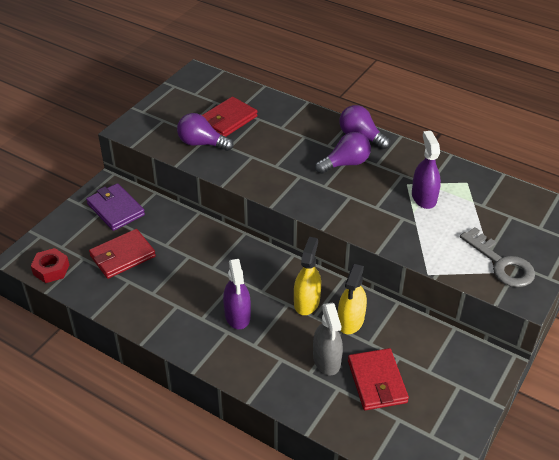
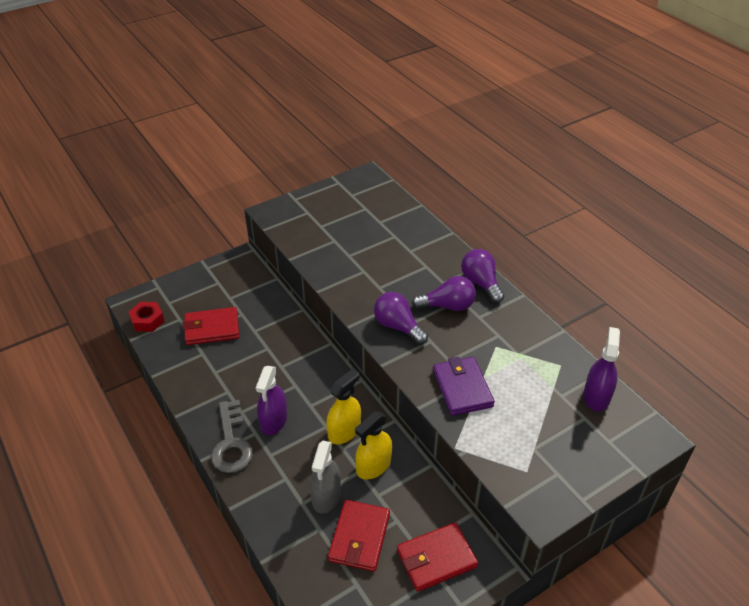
camera: 25 degrees right, 0 degrees up
purple wallet [86,183,145,231] -> purple wallet moved to [433,357,495,416]
purple light bulb [177,113,233,151] -> purple light bulb moved to [374,292,428,345]
red wallet [202,97,258,137] -> red wallet moved to [397,522,478,592]
purple spray bottle [412,131,441,209] -> purple spray bottle moved to [584,327,620,411]
grey key [460,227,535,287] -> grey key moved to [211,400,253,473]

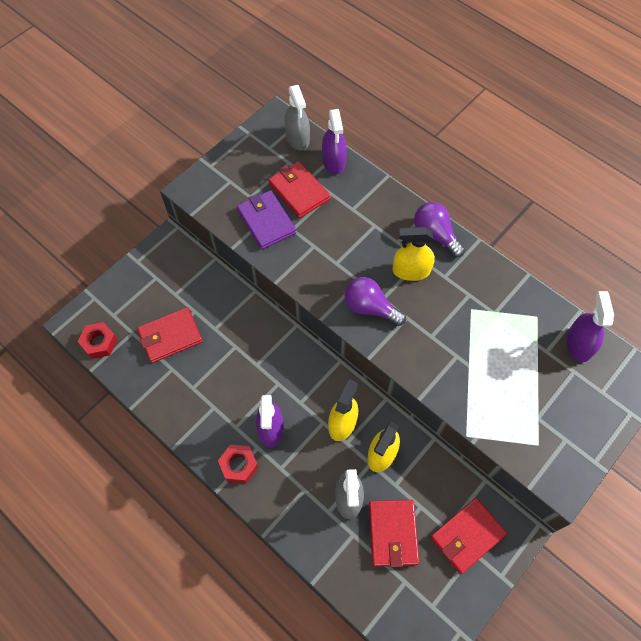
camera: 15 degrees left, 20 degrees up
grey key [211,400,253,473] -> red nut [218,445,258,483]
purple light bulb [412,276,476,311] -> yellow spray bottle [392,227,435,281]
purple wallet [433,357,495,416] -> purple wallet moved to [237,190,296,249]
none -> red wallet [268,161,330,218]
none -> grey spray bottle [284,85,310,151]
none -> purple spray bottle [322,109,347,174]

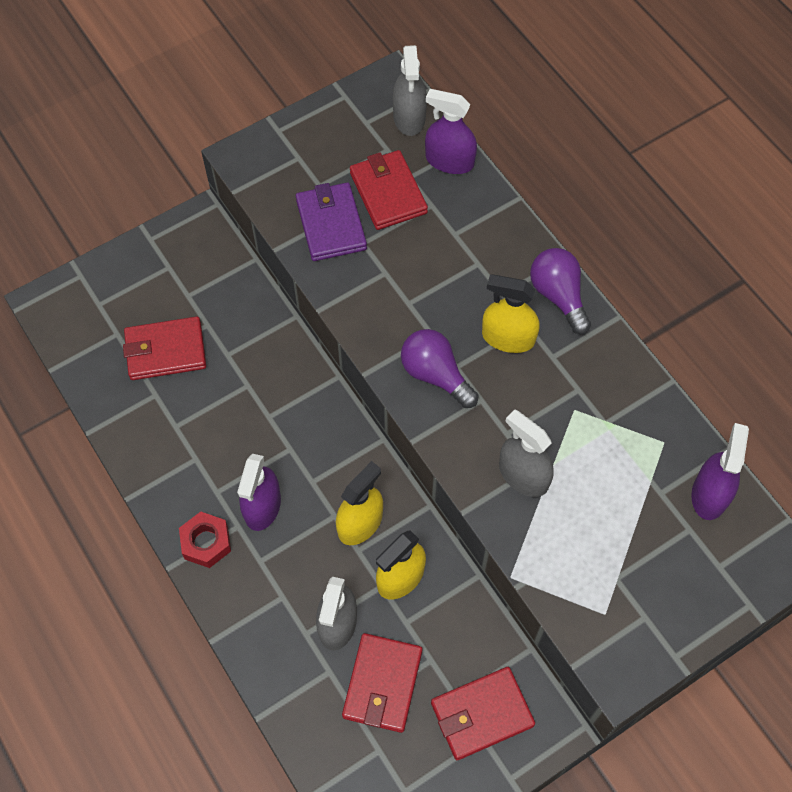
camera: 15 degrees right, 0 degrees up
red nut [77,322,118,359] -> none
purple spray bottle [322,109,347,174] -> purple spray bottle turned 105 degrees clockwise [425,89,477,174]
none -> grey spray bottle [499,409,554,497]

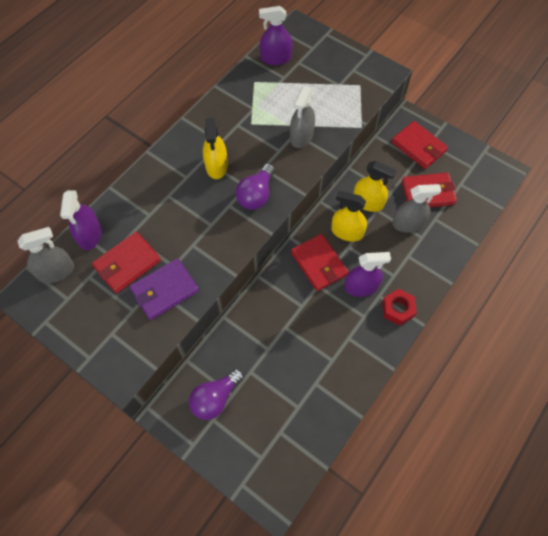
camera: 110 degrees left, 0 degrees up
red wallet [123,316,206,380] -> red wallet moved to [291,234,348,291]
purple light bulb [530,248,591,334] -> purple light bulb moved to [189,369,244,420]

